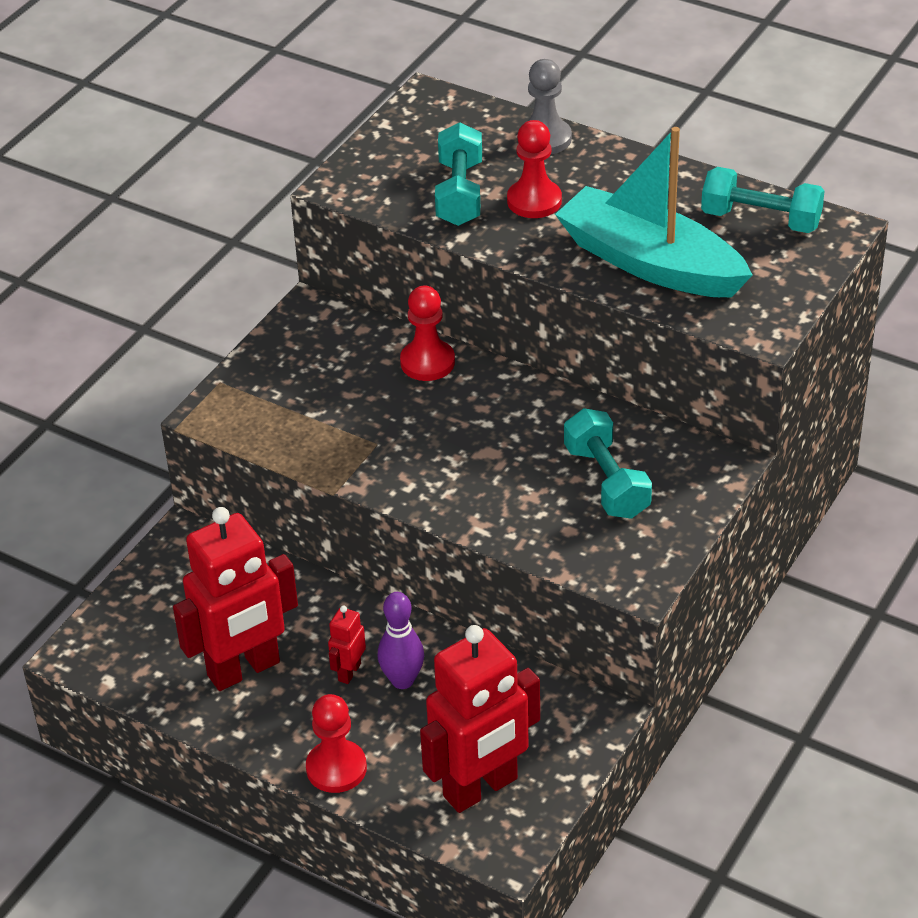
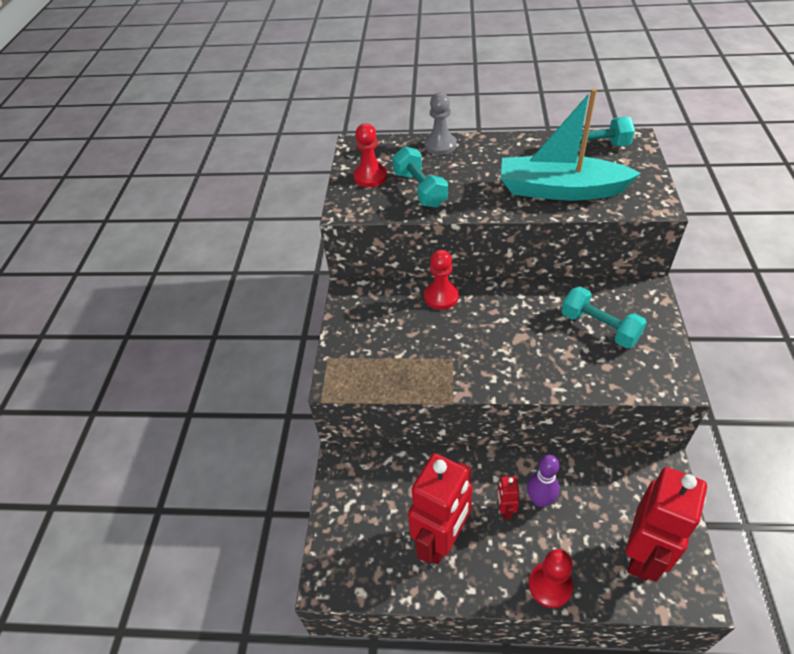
camera: 25 degrees left, 5 degrees up
red pawn [507,120,562,218] -> red pawn moved to [354,123,387,187]

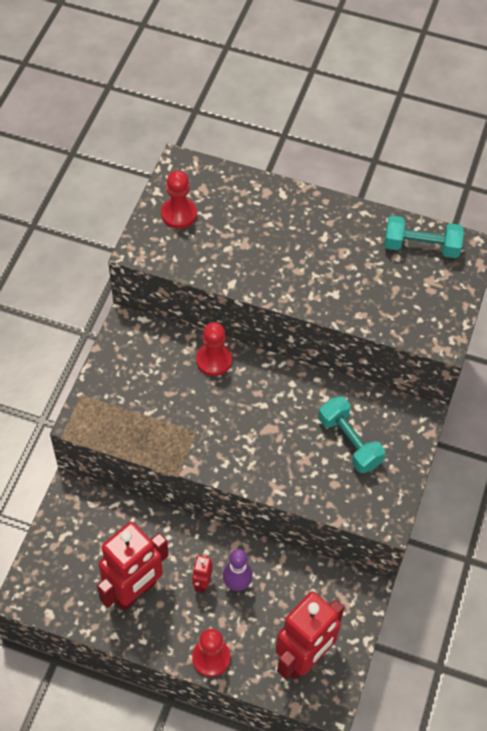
camera: 10 degrees right, 10 degrees up
turquoise dumbbell [392,146,448,208] -> none
grey pawn [424,93,456,155] -> none
turquoise boat [501,88,641,201] -> none

